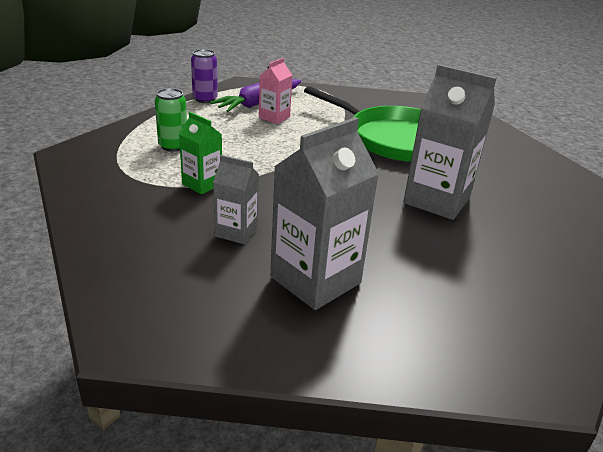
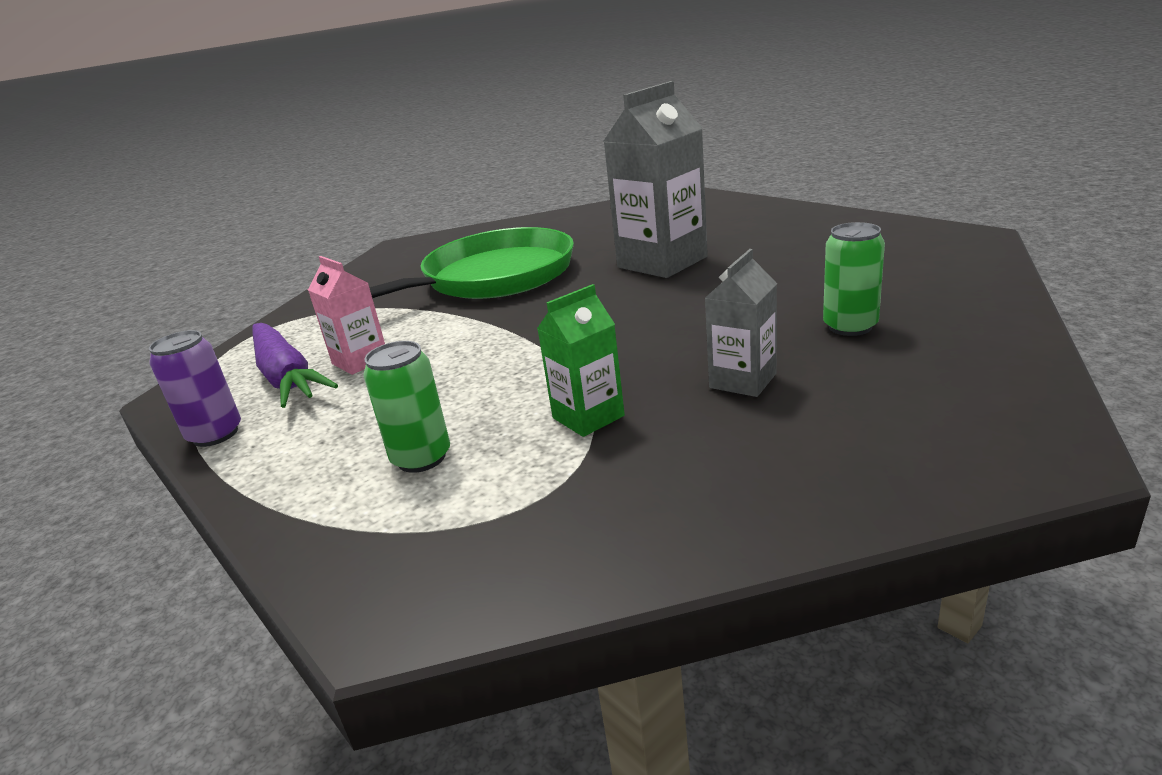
camera: 70 degrees left, 5 degrees down
grey carton [270,117,379,310] -> green can [823,222,885,336]

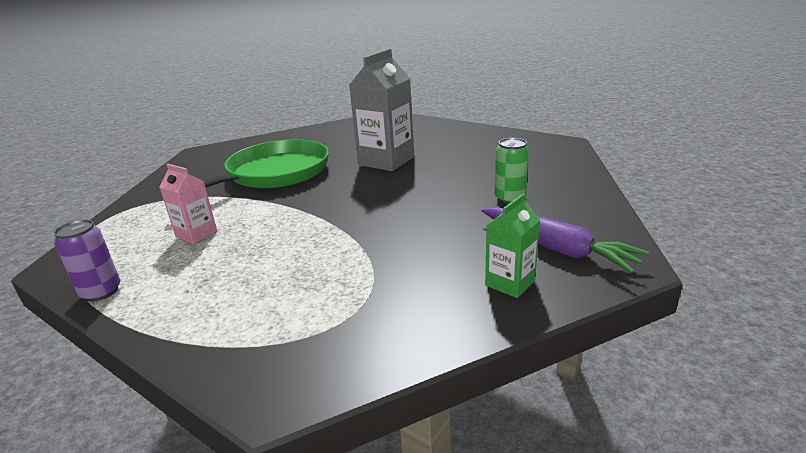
camera: 15 degrees left, 0 degrees up
purple carrot [253,323,338,408] -> purple carrot moved to [481,208,649,273]
green can [363,341,450,473] -> none
green carton [537,284,625,437] -> green carton moved to [485,193,540,298]
grey carton [705,249,777,397] -> none

